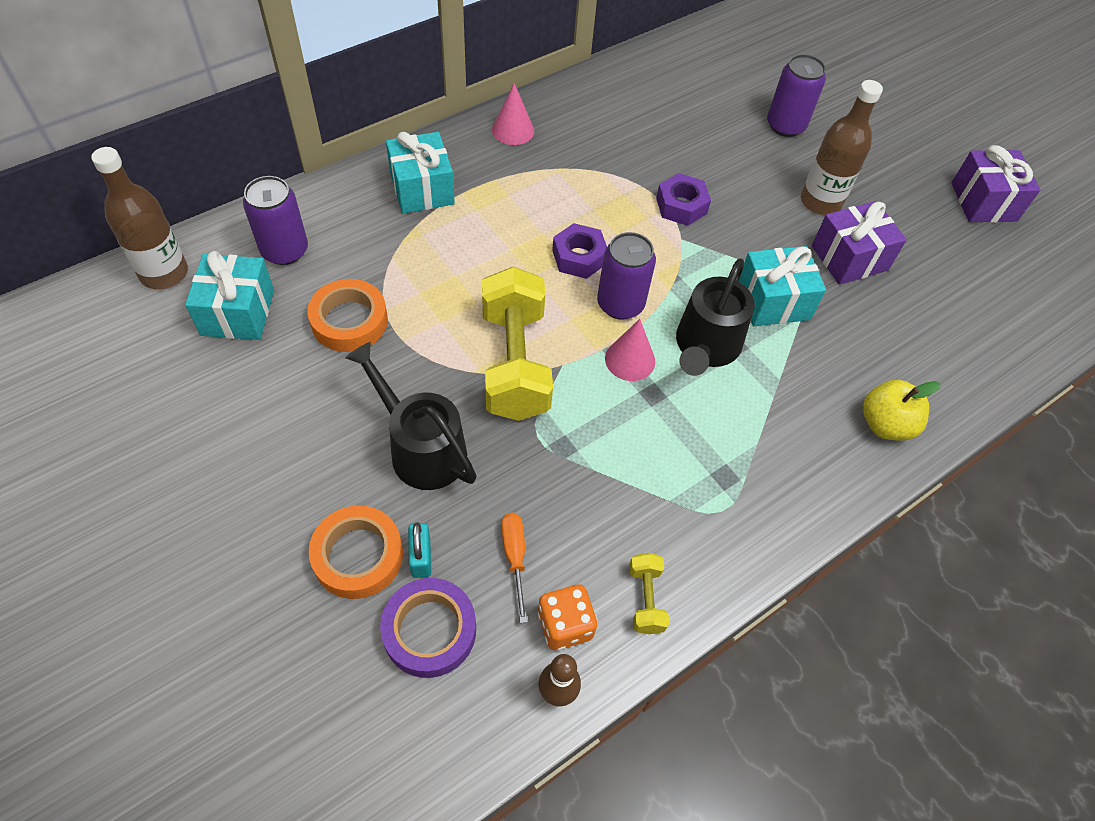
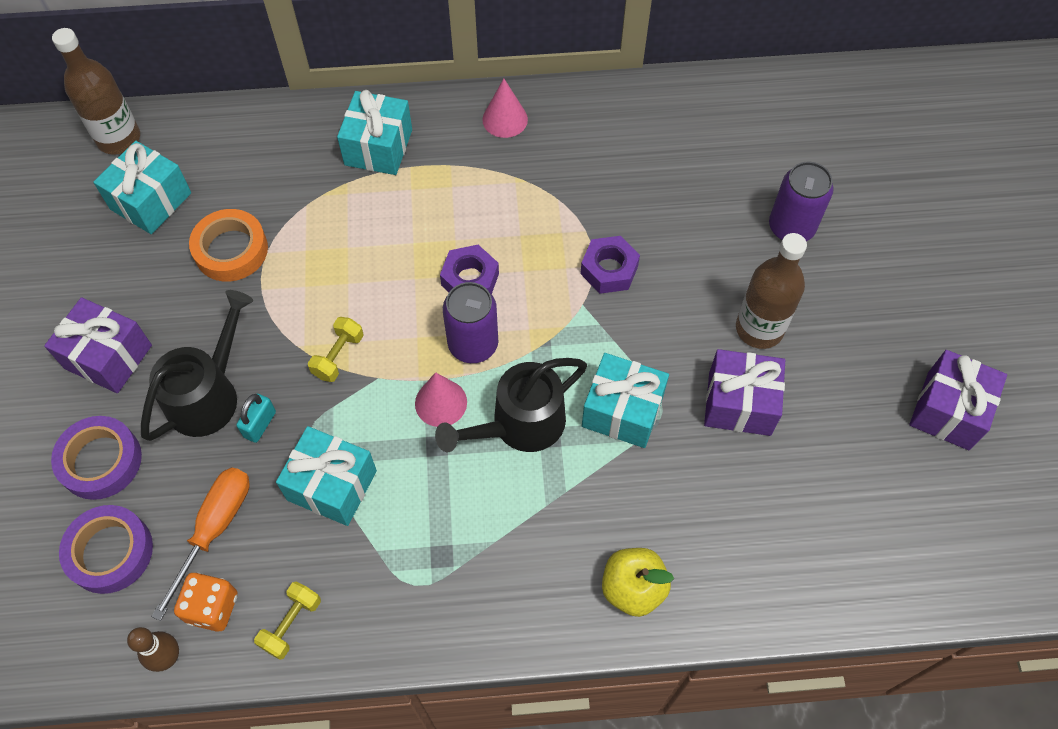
camera: 35 degrees right, 5 degrees up
purple can [243,176,308,265] -> none
orange tape [309,506,403,599] -> purple tape [51,416,142,500]
black watering can [345,342,477,490] -> black watering can turned 45 degrees clockwise [141,290,253,441]
turquoise padlock [408,522,431,578] -> turquoise padlock moved to [236,394,276,443]
yellow dumbbell [482,267,553,421] -> yellow dumbbell [308,317,364,382], size x0.44
orange screwdriver [501,513,527,623] -> orange screwdriver [151,467,250,621], size x1.52
none -> purple gift [44,297,152,393]
none -> turquoise gift [276,426,377,526]

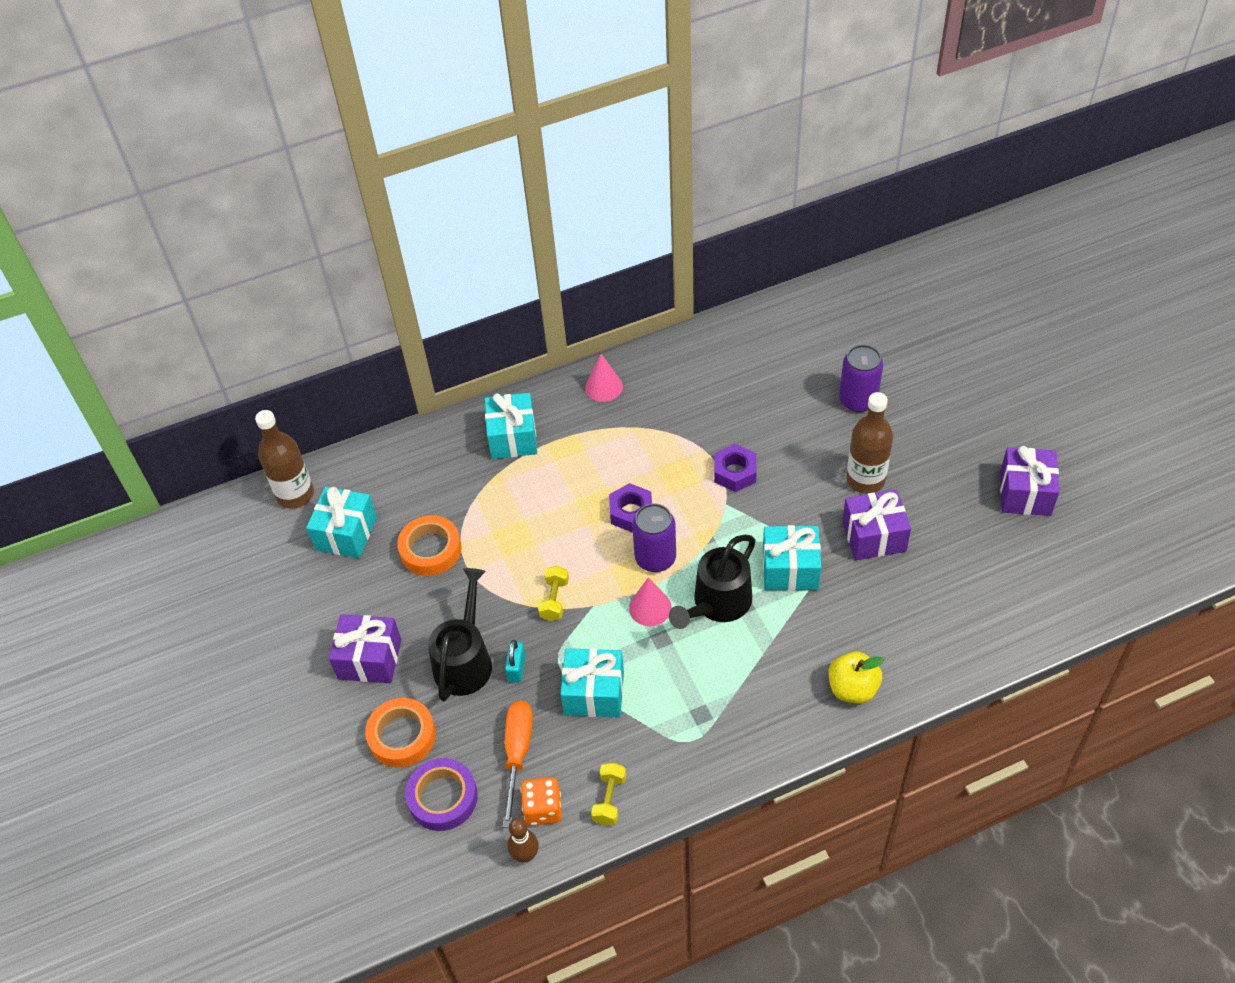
camera: 15 degrees left, 10 degrees down
purple tape [51,416,142,500] -> orange tape [365,698,436,768]

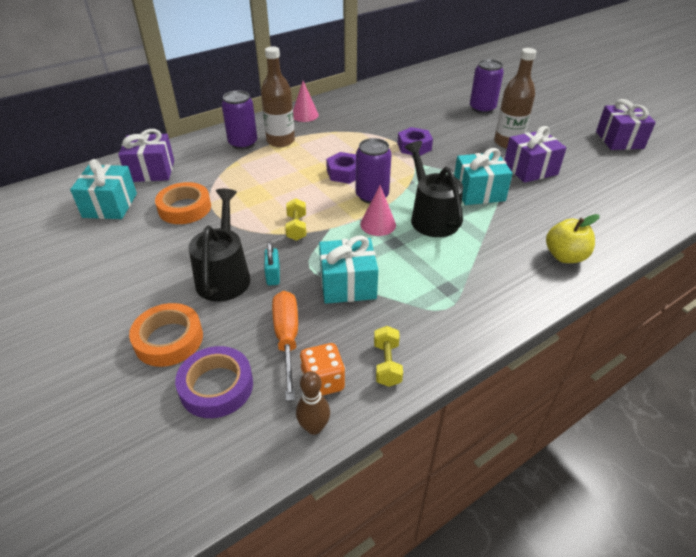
camera: 15 degrees left, 10 degrees down
brown bottle [255,410,314,509] -> brown bottle moved to [261,46,295,147]
purple gift [329,614,401,683] -> purple gift moved to [118,129,174,182]
turquoise gift [485,393,537,459] -> purple can [222,90,257,149]
black watering can [669,535,756,629] -> black watering can turned 135 degrees clockwise [405,141,463,237]

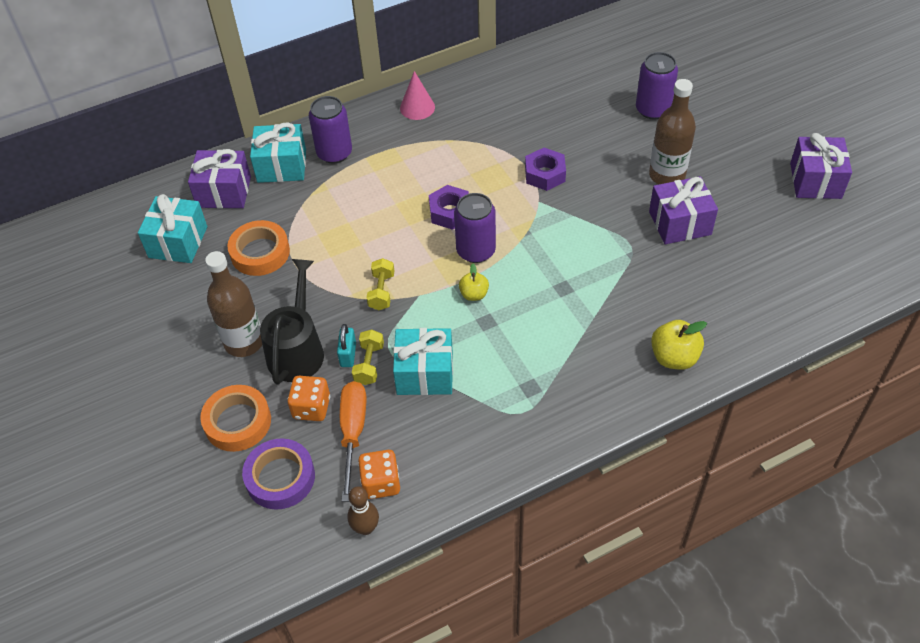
camera: 10 degrees right, 10 degrees up
brown bottle [261,46,295,147] -> brown bottle moved to [205,251,262,357]
pink cone [360,185,396,236] -> yellow apple [459,264,489,301]
yellow dumbbell [374,326,403,387] -> yellow dumbbell moved to [352,329,384,385]
black watering can [405,141,463,237] -> none
turquoise gift [454,148,513,205] -> turquoise gift moved to [250,122,306,183]
none -> orange dice [287,376,330,421]

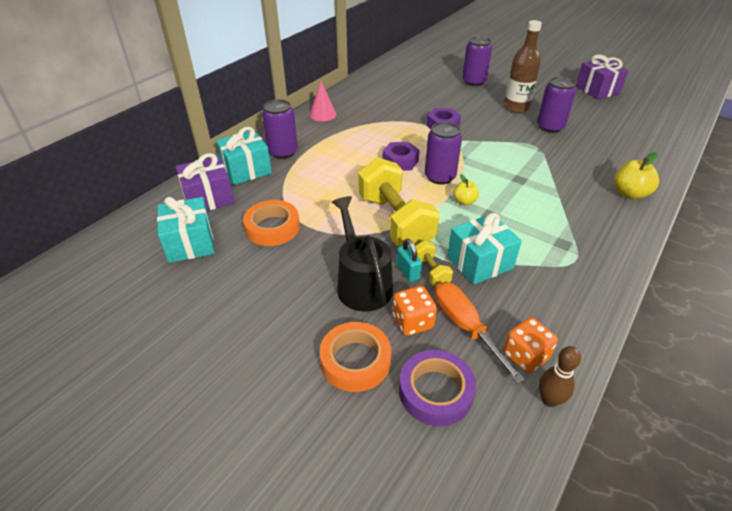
camera: 30 degrees left, 10 degrees down
brown bottle [205,251,262,357] -> none
yellow dumbbell [367,258,394,310] -> yellow dumbbell [358,158,440,246], size x2.25
purple gift [649,176,718,245] -> purple can [537,77,576,133]

